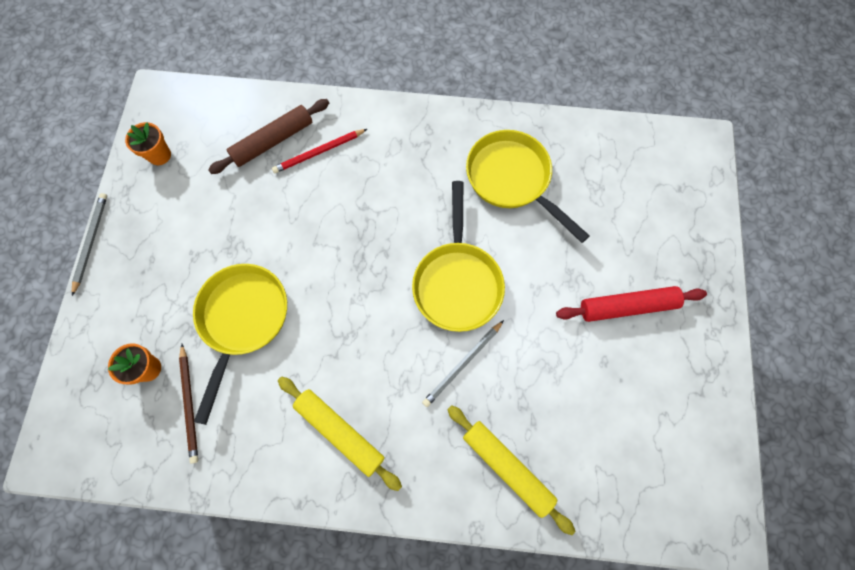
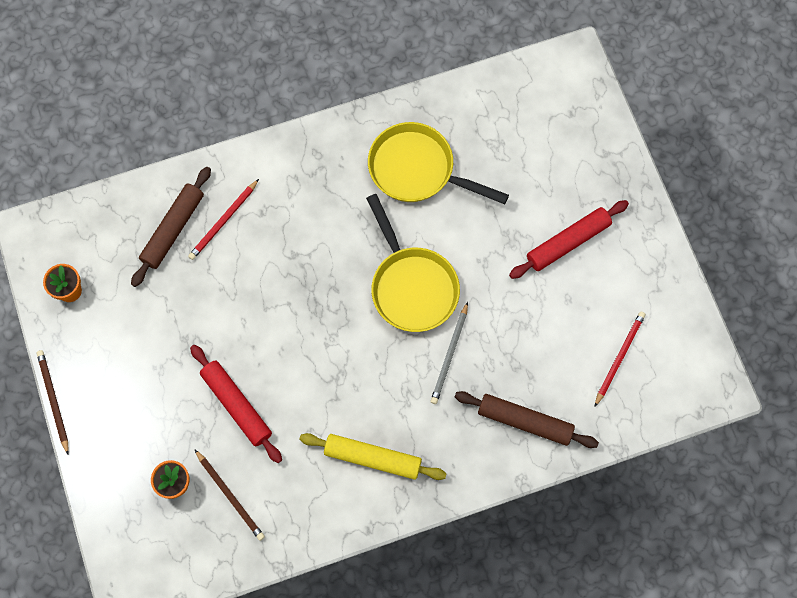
camera: 25 degrees left, 0 degrees up
grey pencil [72,193,107,296] -> brown pencil [37,350,69,454]
yellow pan [193,264,287,425] -> red rolling pin [190,345,282,463]
yellow rolling pin [447,405,575,536] -> brown rolling pin [455,391,599,448]
none -> red pencil [594,312,646,407]

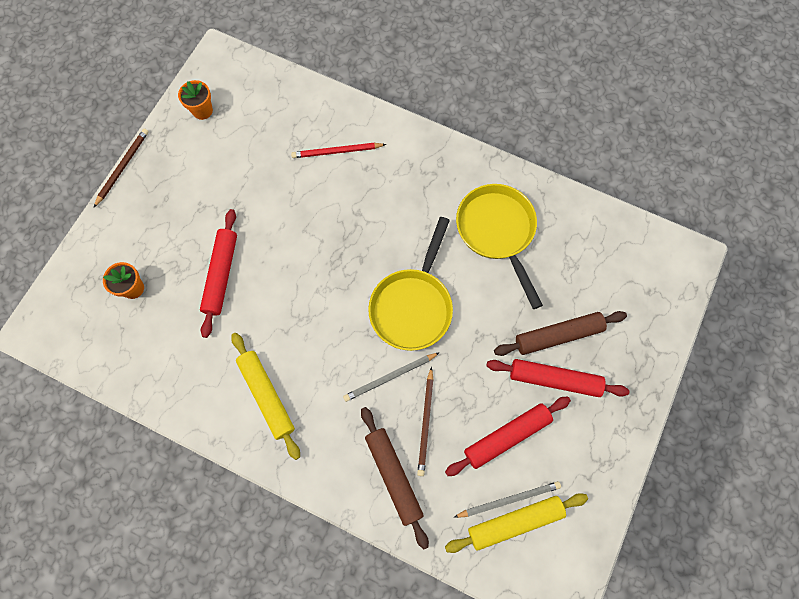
camera: 45 degrees right, 0 degrees up
brown rolling pin [131,167,211,287] -> brown rolling pin moved to [494,311,627,356]
brown pencil [195,450,265,541] -> brown pencil moved to [417,367,433,476]
red pencil [594,312,646,407] -> grey pencil [454,481,561,518]
none -> red rolling pin [445,397,571,476]
none -> yellow rolling pin [445,493,588,553]

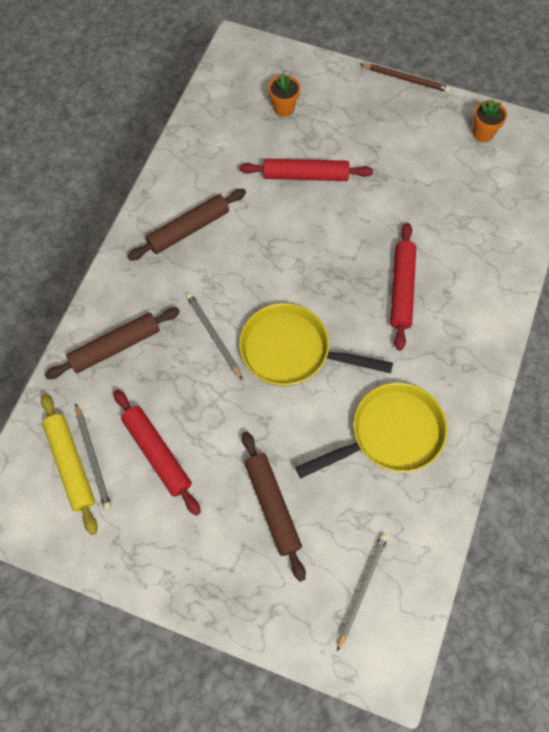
camera: 85 degrees right, 5 degrees down
yellow rolling pin [231,333,300,460] -> brown rolling pin [127,189,246,261]
red pencil [291,143,386,158] -> none
brown pencil [417,367,433,476] -> none
red rolling pin [486,359,630,397] -> red rolling pin moved to [390,223,416,351]
none -> grey pencil [337,533,388,651]

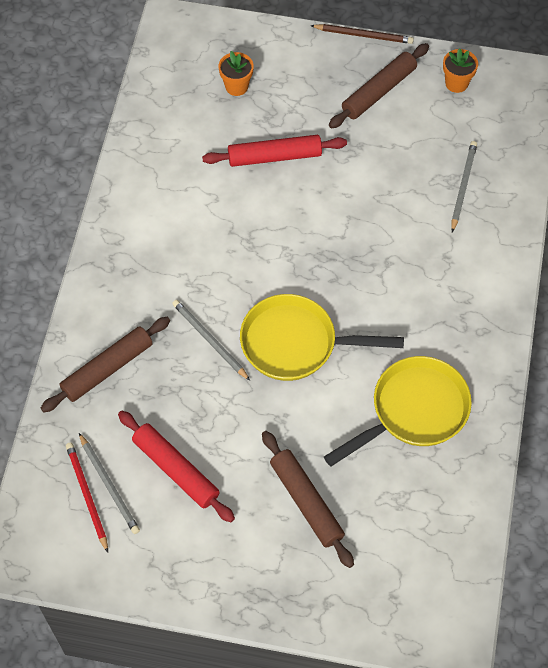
camera: 10 degrees left, 5 degrees down
yellow rolling pin [41,394,98,535] -> red pencil [66,443,108,553]
brown rolling pin [127,189,246,261] -> brown rolling pin moved to [329,43,429,128]
grey pencil [337,533,388,651] -> grey pencil moved to [451,141,477,232]
red rolling pin [390,223,416,351] -> none

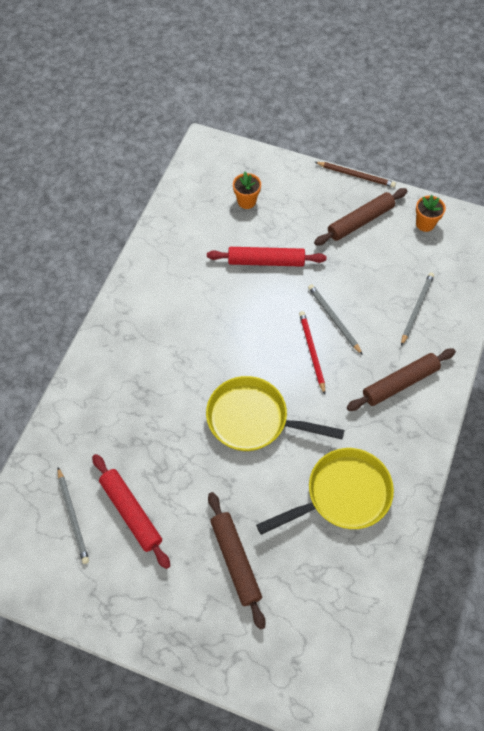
camera: 10 degrees right, 0 degrees up
brown rolling pin [41,317,170,412] -> brown rolling pin moved to [347,349,456,411]
red pencil [66,443,108,553] -> red pencil moved to [299,311,325,394]
grey pencil [172,300,250,381] -> grey pencil moved to [308,284,363,355]

